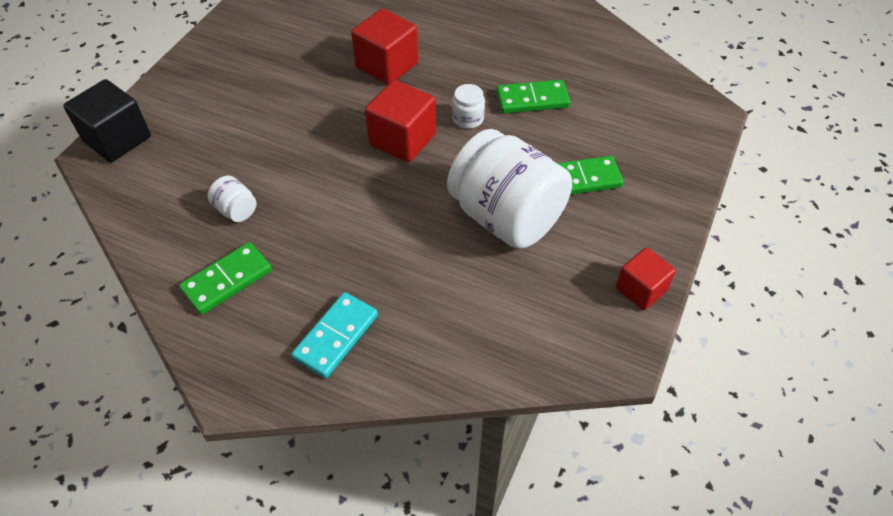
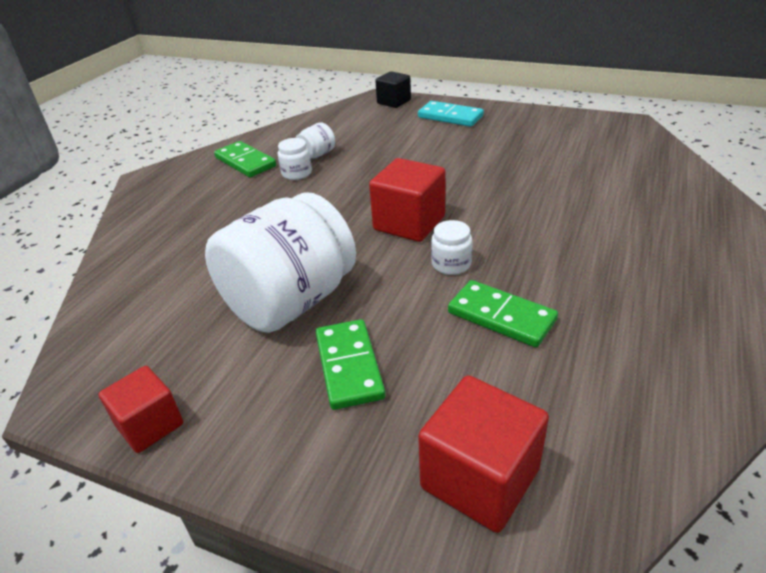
camera: 90 degrees right, 15 degrees down
black cube [63,79,151,163] -> black cube [375,71,411,108], size x0.65
turquoise domino [291,292,378,378] -> turquoise domino moved to [418,101,484,127]
red cube [351,9,418,85] -> red cube moved to [418,375,549,533]
green domino [496,80,570,114] -> green domino turned 45 degrees counterclockwise [448,280,558,347]
none -> white jar [278,138,312,180]

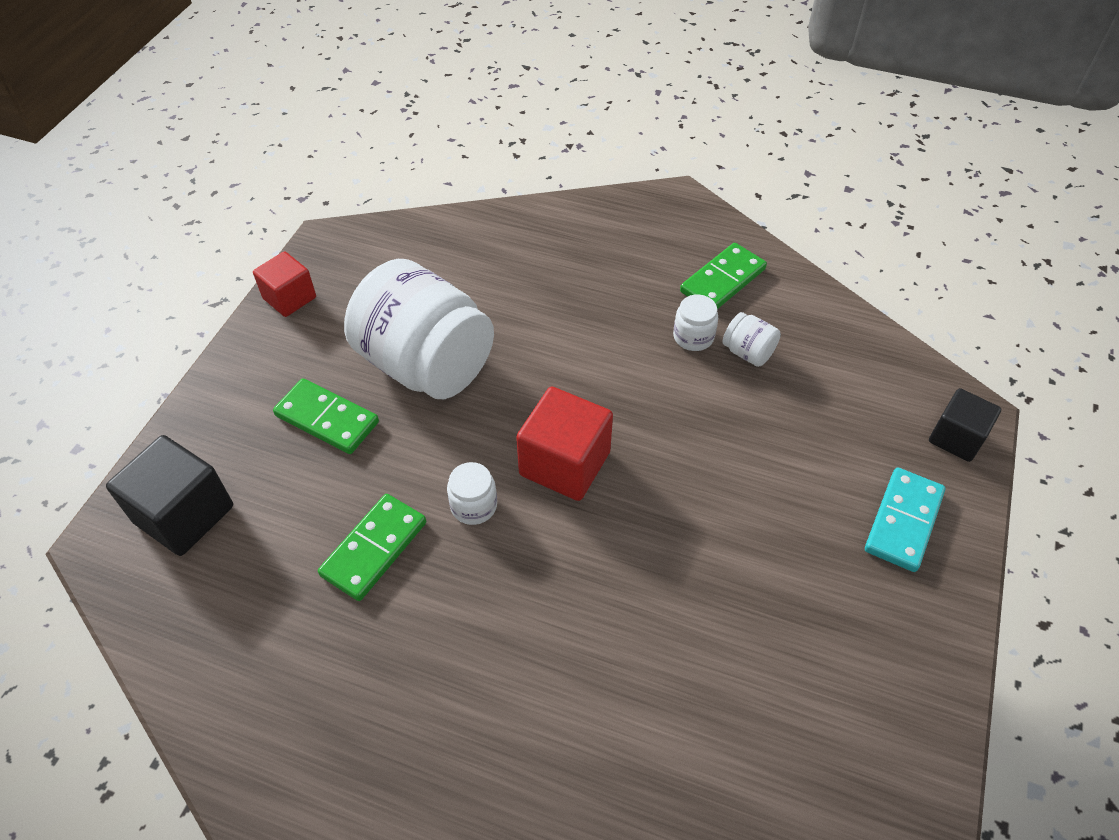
camera: 85 degrees right, 15 degrees up
green domino [316,319,385,410] -> green domino turned 45 degrees clockwise [273,379,379,454]
red cube [418,375,549,533] -> black cube [106,435,233,556]

